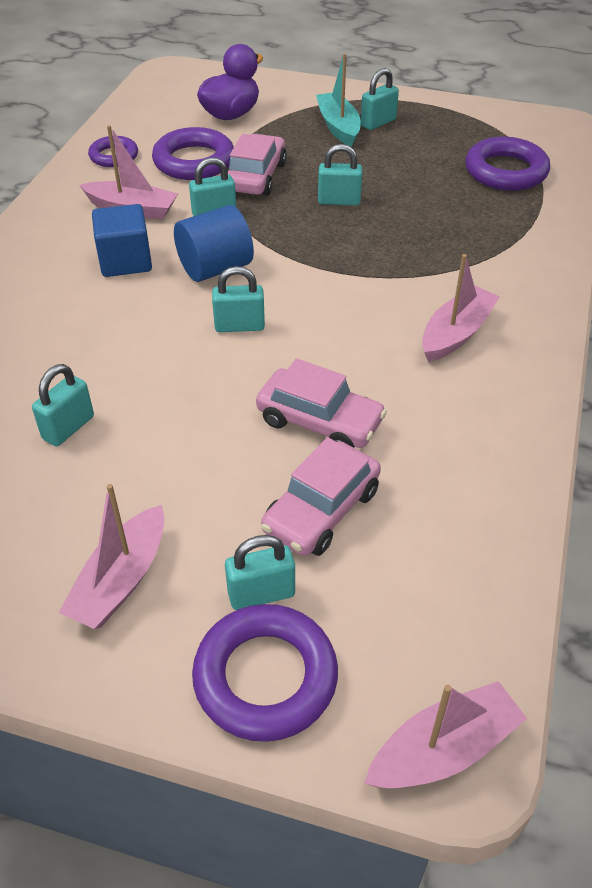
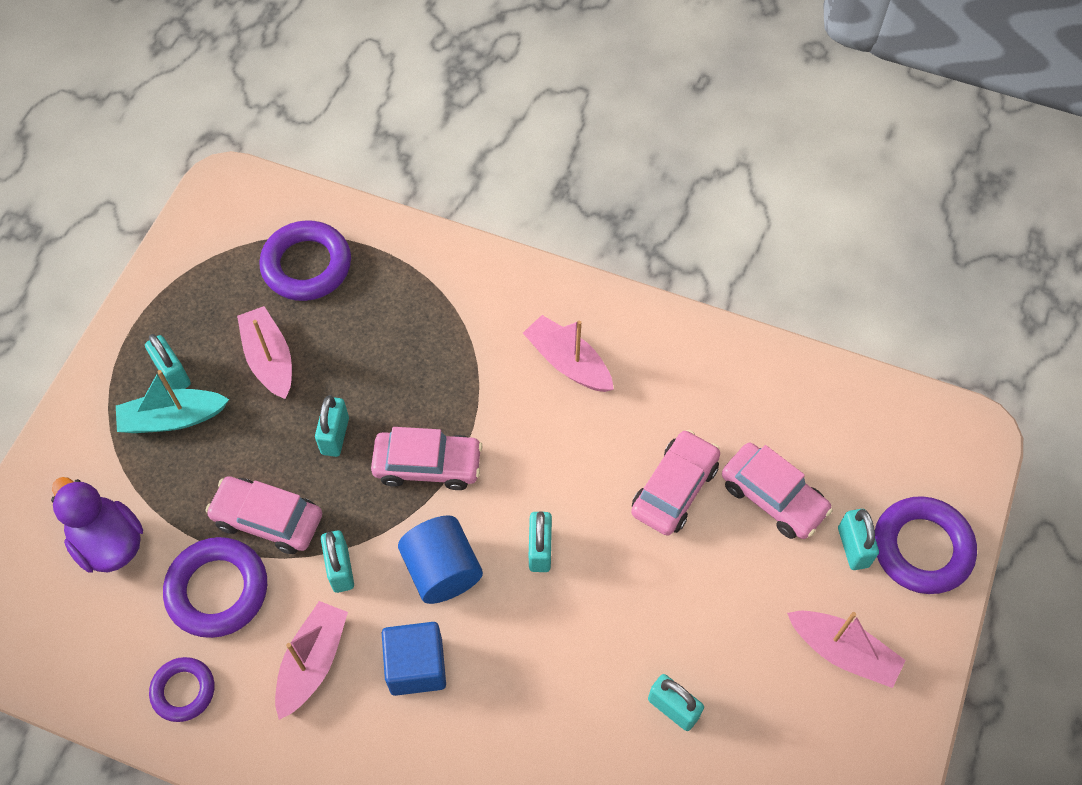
camera: 85 degrees left, 15 degrees up
pink boat [364,681,527,788] -> pink boat moved to [237,306,292,399]
none -> pink car [371,427,483,490]

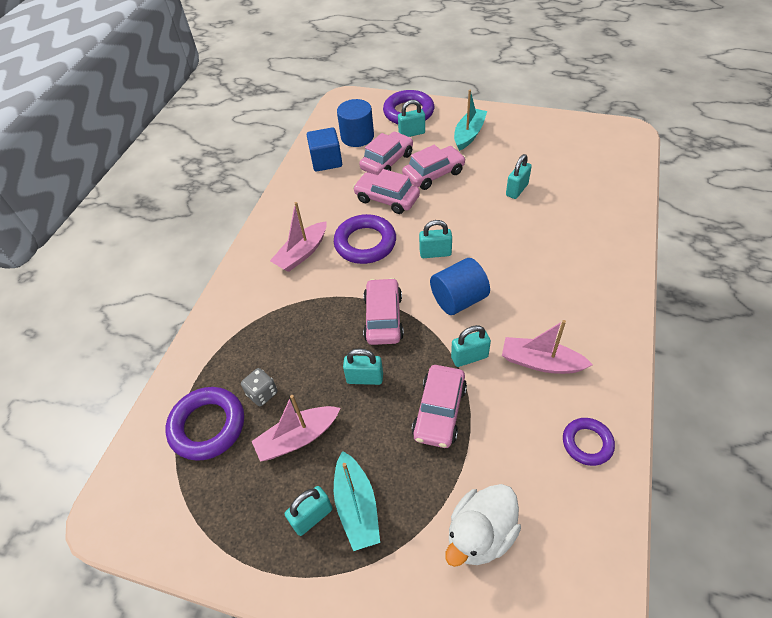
camera: 90 degrees left, 10 degrees down
purple duck [51,477,143,573] -> white duck [445,484,521,567]
purple ring [163,537,267,638] -> purple ring moved to [334,214,396,264]
blue cube [382,622,446,696] -> blue cube moved to [307,127,342,172]
pink boat [787,611,906,688] -> turquoise boat [454,90,487,151]
none -> grey dice [241,368,277,406]
none -> blue cylinder [337,99,374,147]
none -> pink car [402,144,466,190]

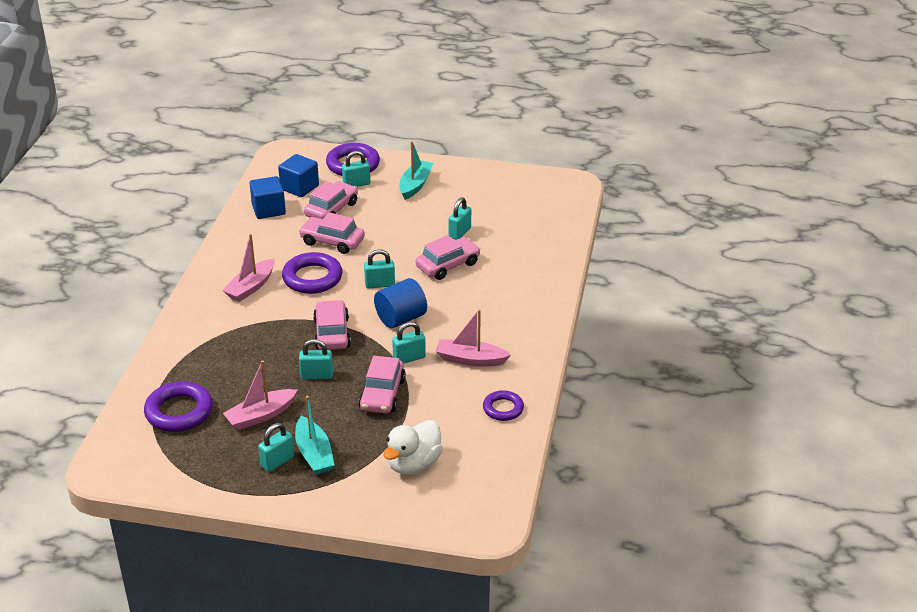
camera: 10 degrees left, 15 degrees down
grey dice [241,368,277,406] -> none
blue cylinder [337,99,374,147] -> blue cube [278,154,319,197]
pink car [402,144,466,190] -> pink car moved to [416,235,481,280]

